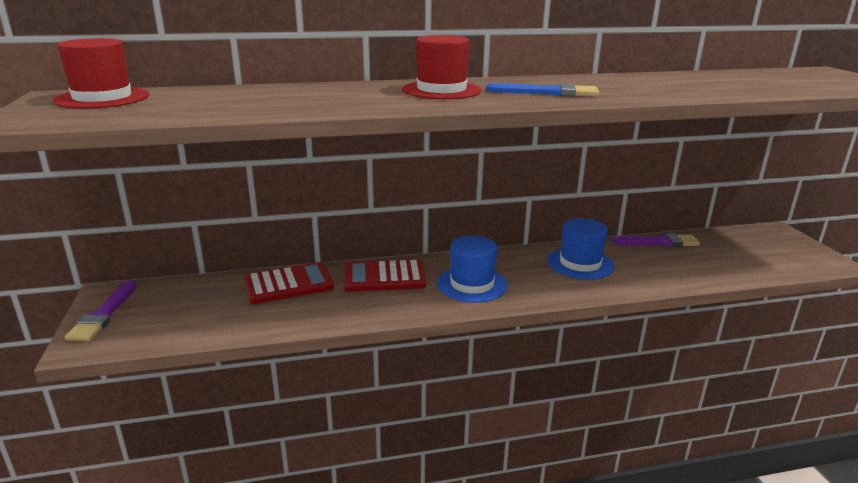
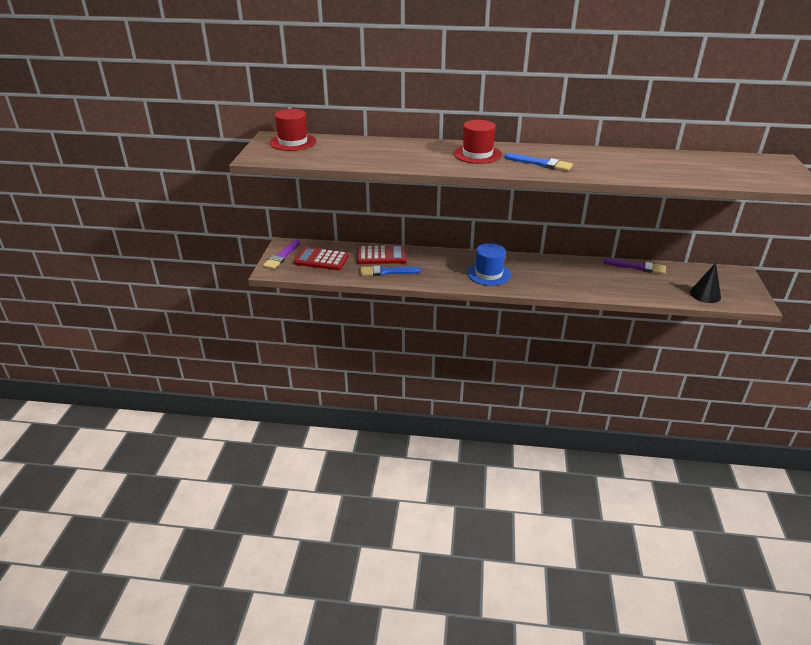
camera: 20 degrees right, 10 degrees up
red calculator [344,259,426,292] -> red calculator moved to [294,247,349,270]
blue hat [547,218,614,280] -> none
none -> blue brush [361,265,421,276]
none -> black cone [690,263,721,303]

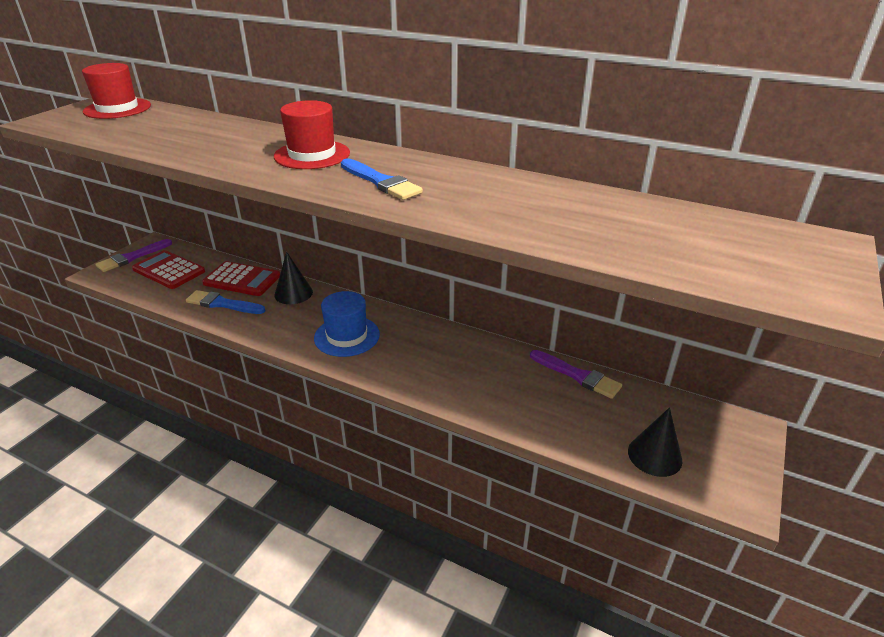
camera: 20 degrees right, 0 degrees up
none -> black cone [275,252,313,304]

